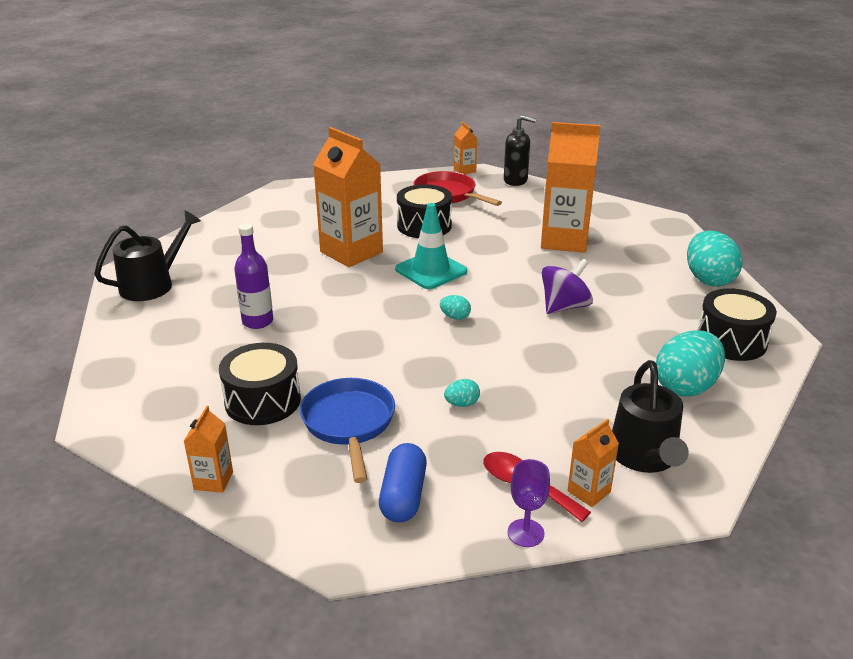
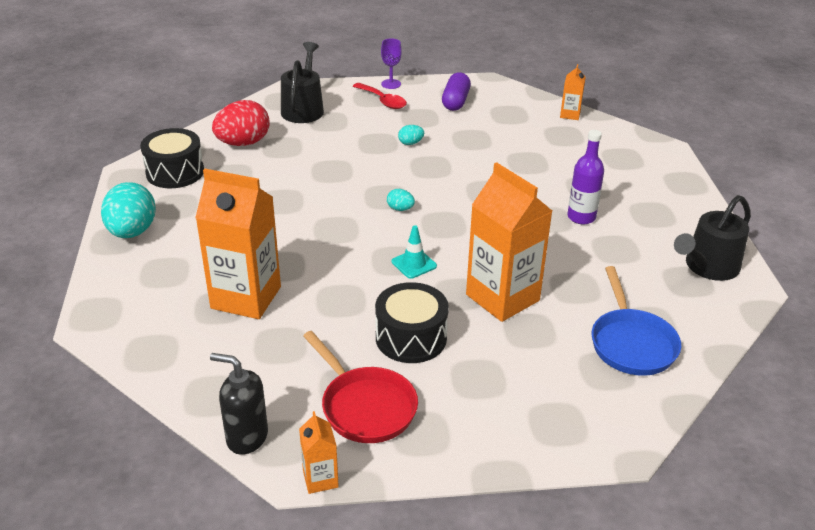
camera: 175 degrees left, 5 degrees up
black drum [219,343,301,425] -> none
blue pan [300,378,395,483] -> blue pan moved to [592,266,681,376]
blue capsule [379,443,427,522] -> purple capsule [442,72,471,111]
turquoise traffic cone [395,203,467,289] -> turquoise traffic cone [392,225,437,279], size x0.59
purple spinning top [542,259,593,314] -> none
orange carton [567,419,619,507] -> none
turquoise egg [656,330,725,397] -> red egg [212,100,270,146]

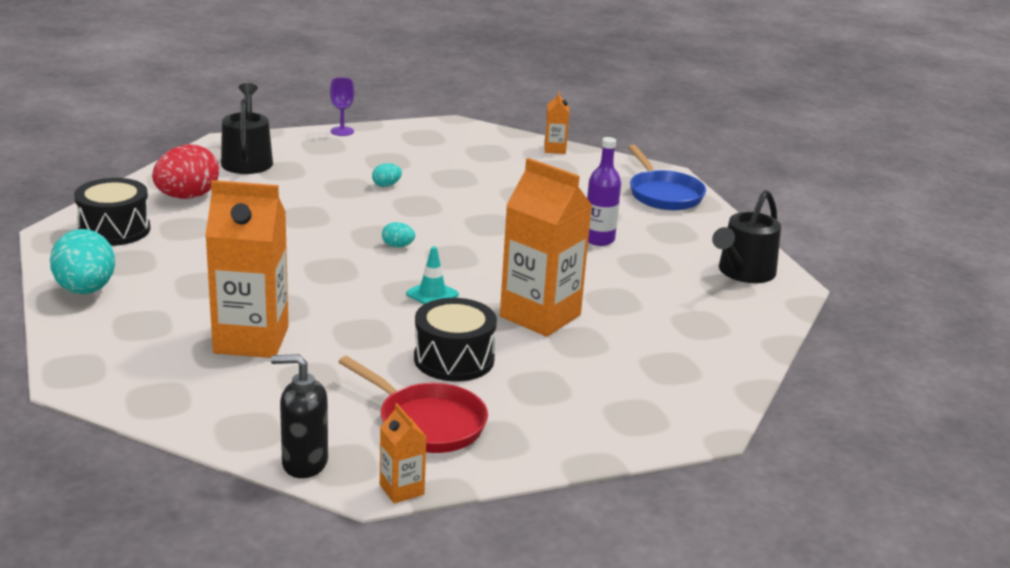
camera: 15 degrees left, 10 degrees down
red spoon [353,83,407,109] -> none
purple capsule [442,72,471,111] -> none
blue pan [592,266,681,376] -> blue pan moved to [628,145,706,210]

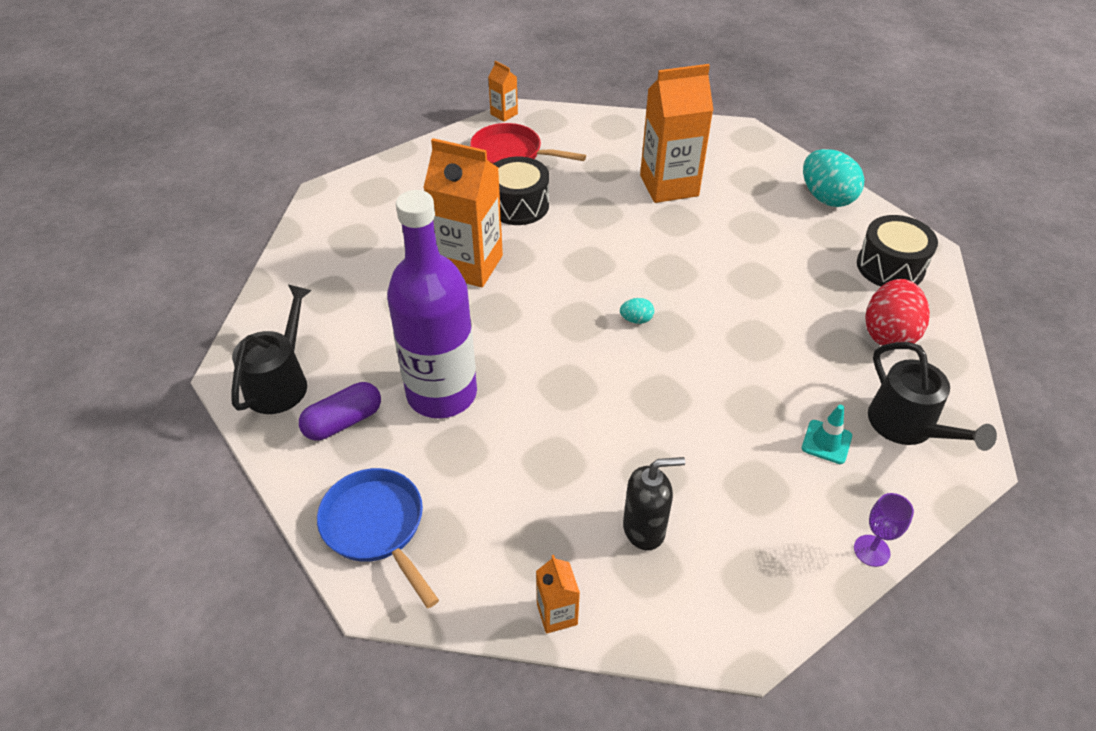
camera: 165 degrees right, 20 degrees up
black soap dispenser [271,354,328,478] -> black soap dispenser moved to [623,457,685,551]
turquoise egg [372,163,402,187] -> none
turquoise traffic cone [406,246,459,304] -> turquoise traffic cone moved to [802,405,852,464]
purple bottle [587,137,621,246] -> purple bottle [387,190,477,418], size x1.98
none -> purple capsule [299,382,381,440]

